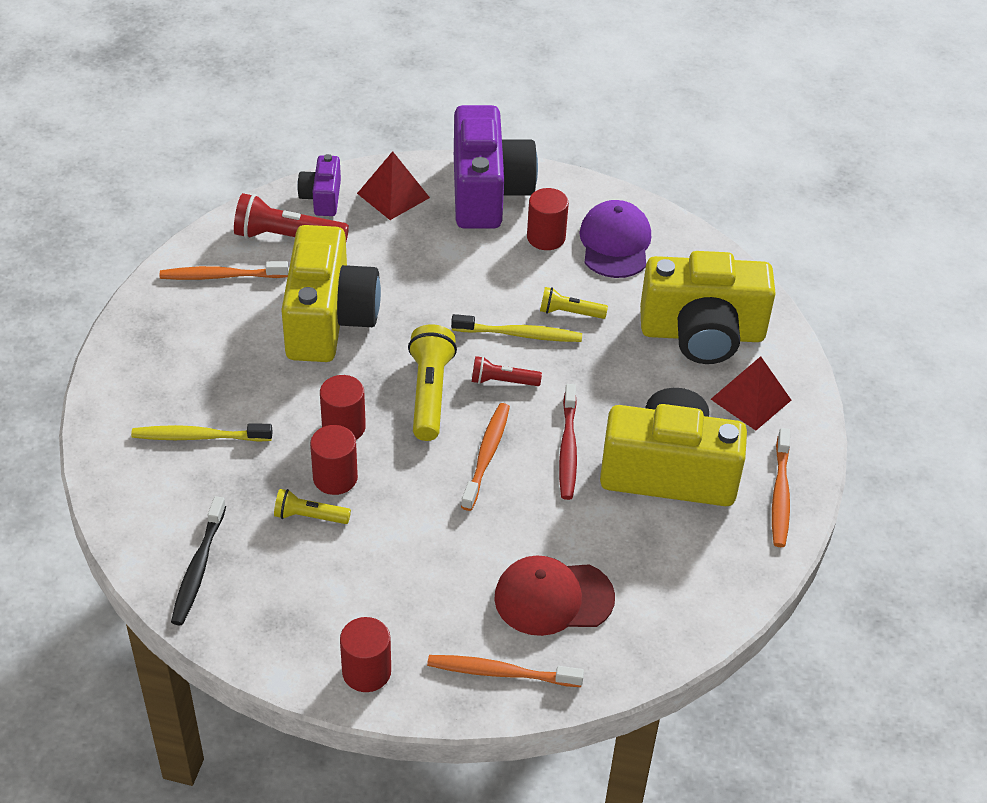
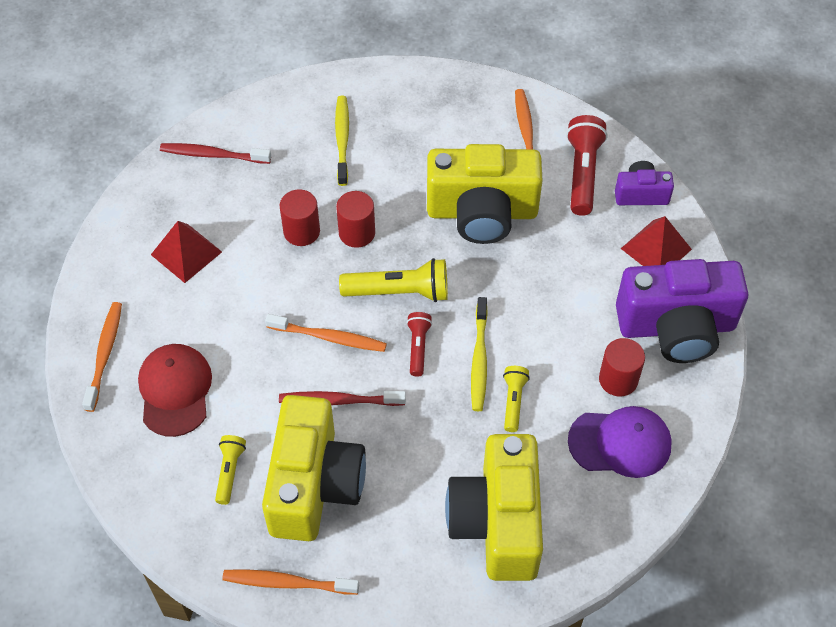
camera: 90 degrees right, 10 degrees up
black toothbrush [171,496,226,625] -> red toothbrush [160,143,271,164]
yellow flashlight [274,489,351,524] -> yellow flashlight moved to [215,435,246,505]
red cylinder [340,617,391,692] -> none
red pyramid [711,356,791,431] -> red pyramid moved to [151,221,222,283]

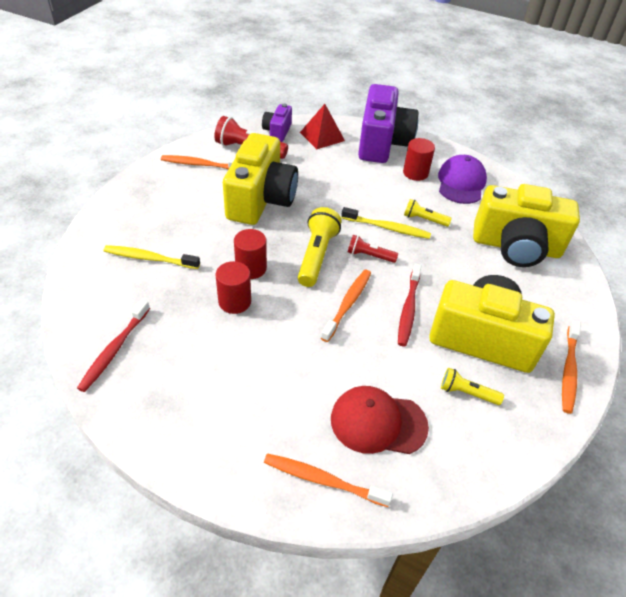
camera: 80 degrees left, 10 degrees down
red pyramid [151,221,222,283] -> none

